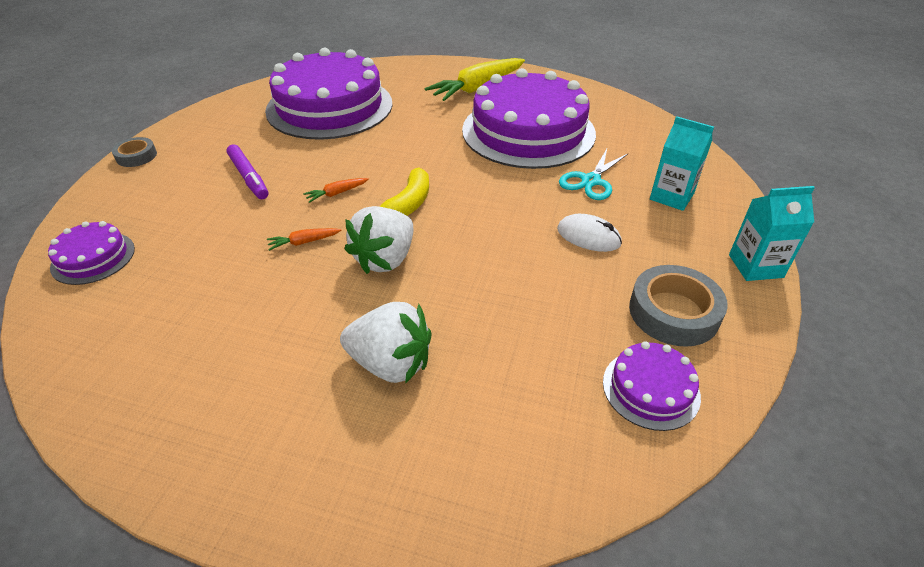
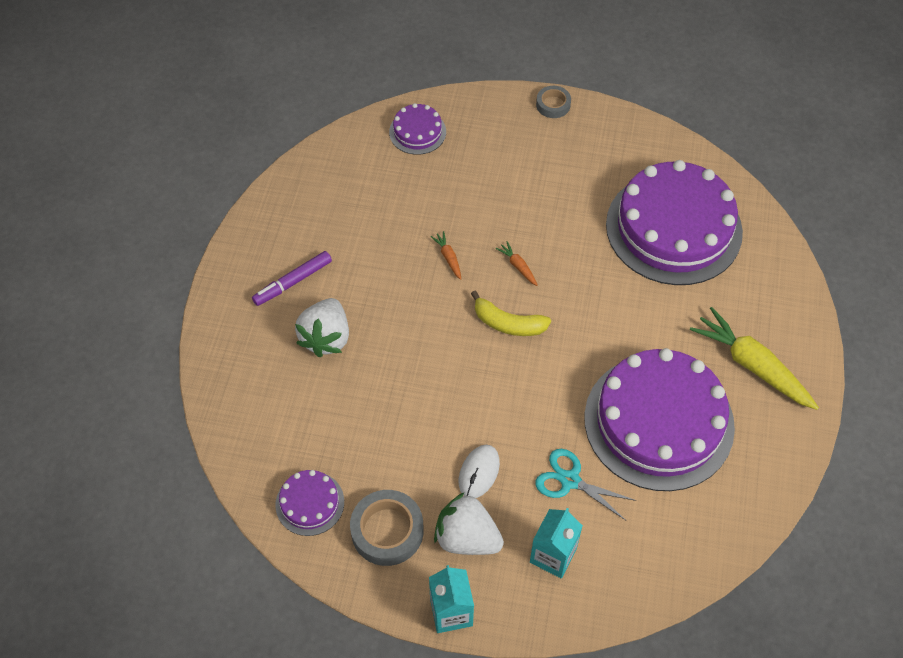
camera: 85 degrees right, 15 degrees up
purple marker [226,144,269,199] -> purple marker moved to [252,251,332,306]
white strawberry [344,206,413,274] -> white strawberry moved to [434,493,504,555]

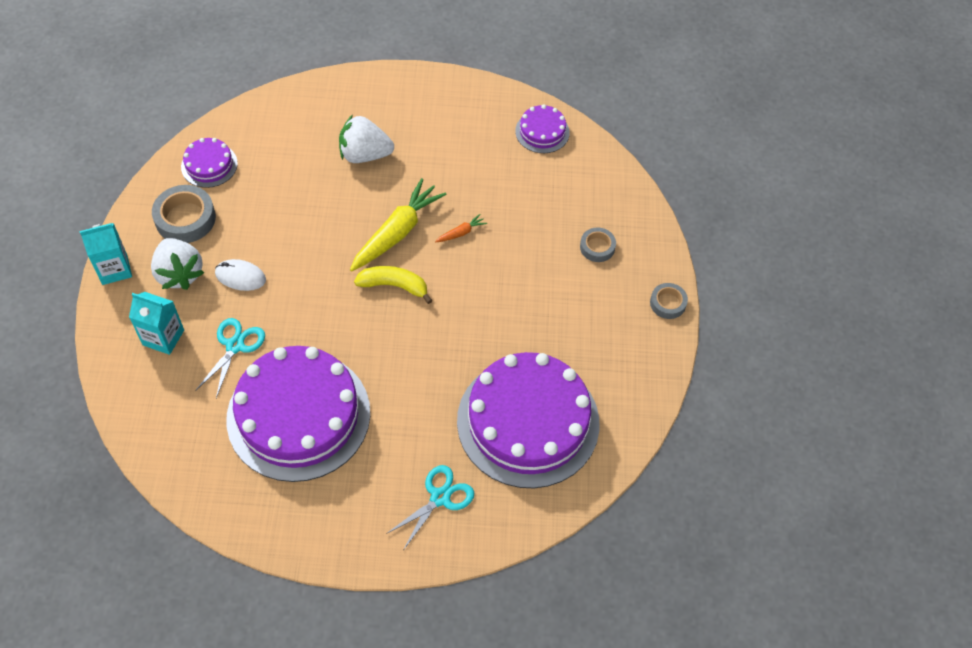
camera: 80 degrees right, 0 degrees up
purple marker [252,251,332,306] -> none
purple cake [389,103,446,155] -> purple cake moved to [515,105,570,153]
white strawberry [434,493,504,555] -> white strawberry turned 135 degrees clockwise [151,238,204,290]
yellow banana [471,291,551,336] -> yellow banana turned 90 degrees clockwise [354,266,432,304]
orange carrot [495,241,538,286] -> none
yellow carrot [690,307,819,410] -> yellow carrot moved to [350,178,447,271]
none -> turquoise scissors [386,465,474,549]
none -> grey tape [580,227,616,262]

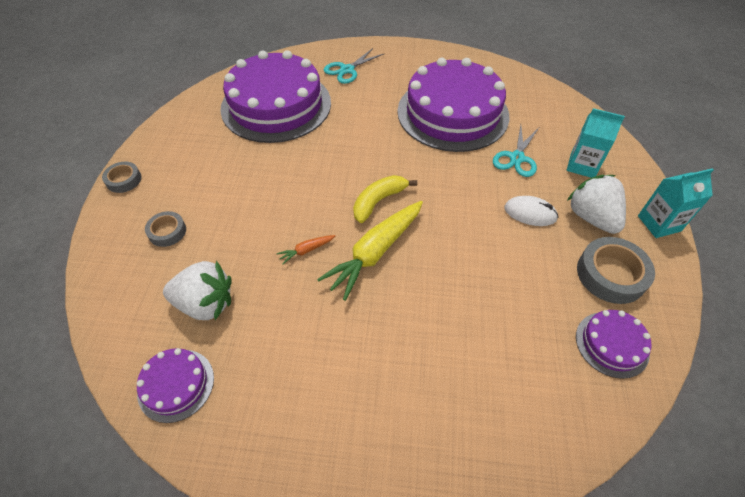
camera: 175 degrees left, 5 degrees down
white strawberry [339,114,394,163] -> white strawberry moved to [163,261,232,320]
yellow banana [354,266,432,304] -> yellow banana turned 120 degrees clockwise [353,175,417,223]

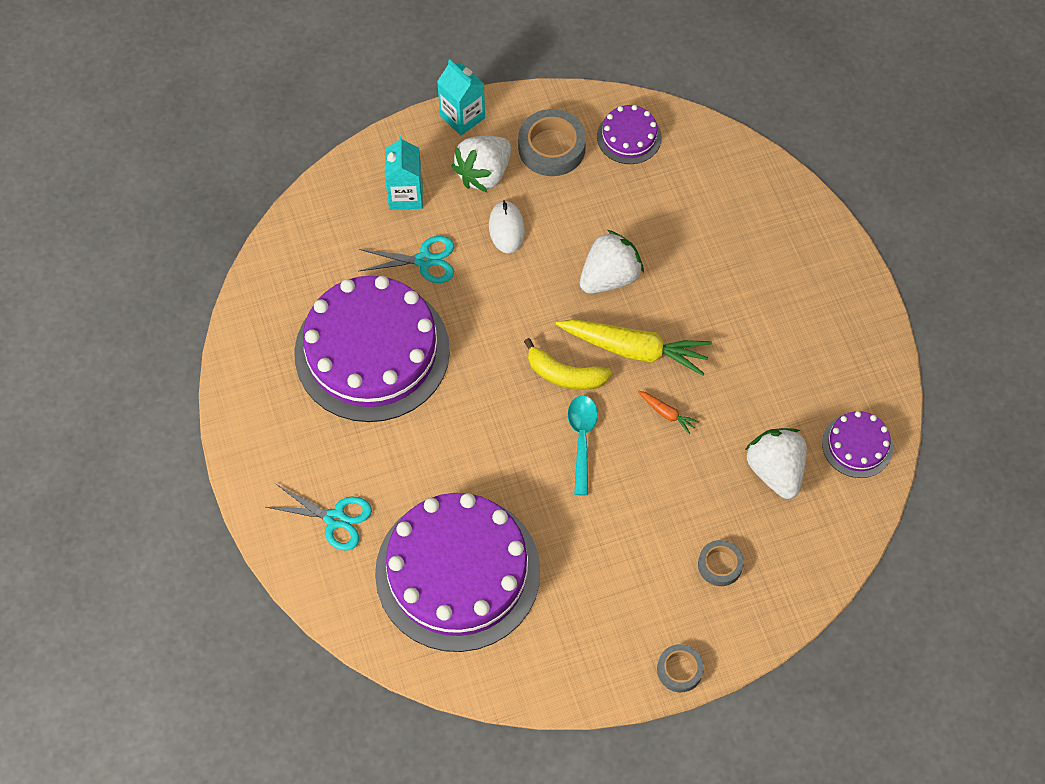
camera: 115 degrees left, 10 degrees up
none -> turquoise spoon [568,395,598,495]
none -> white strawberry [580,230,644,294]

